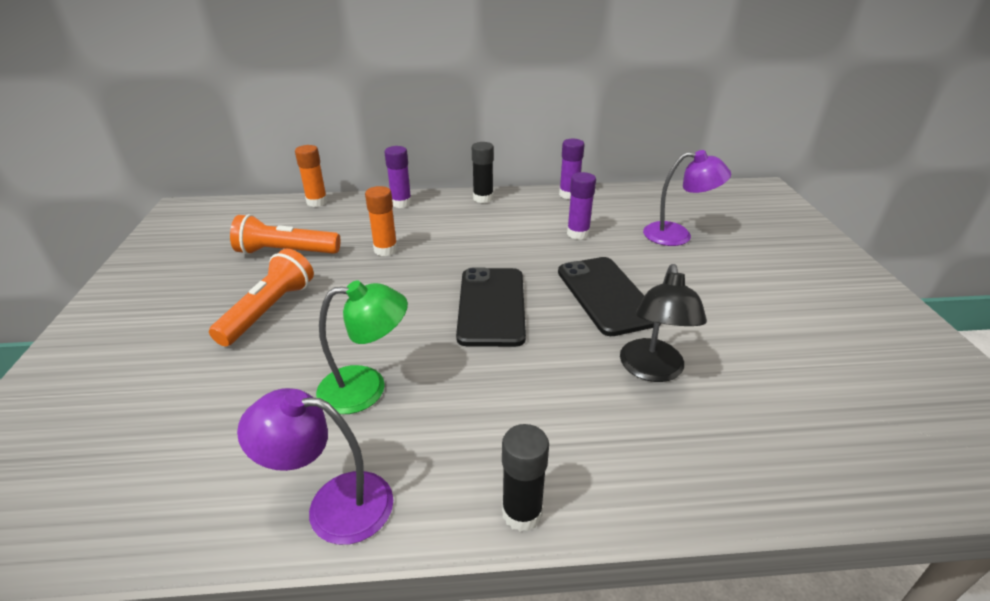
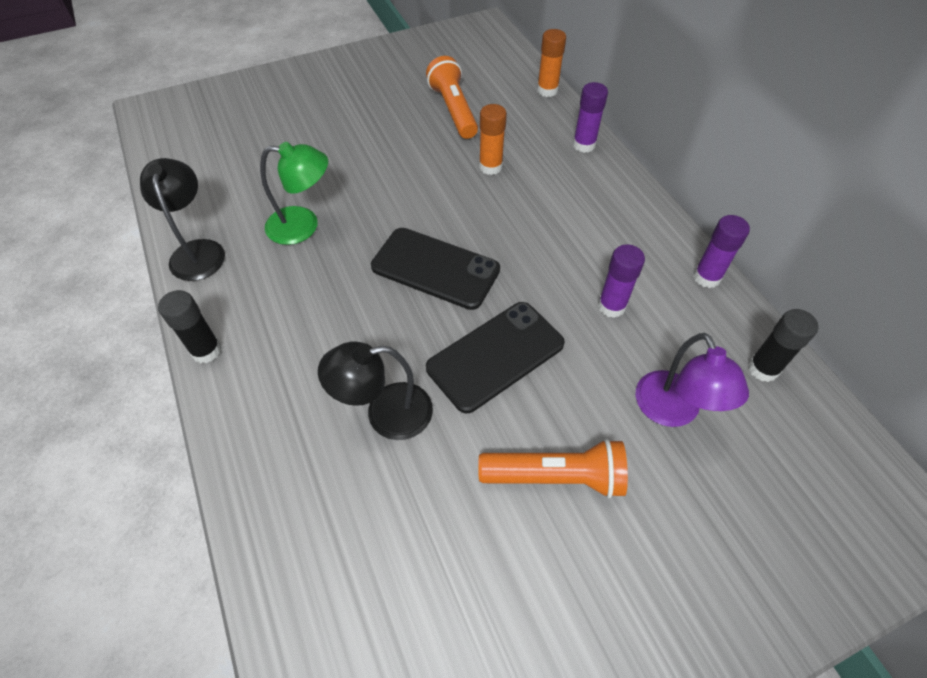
camera: 70 degrees right, 20 degrees up
orange flashlight [209,249,314,346] -> orange flashlight moved to [478,439,628,498]
purple lamp [237,388,393,545] -> black lamp [140,158,225,281]
green lamp [316,280,408,414] -> green lamp turned 60 degrees counterclockwise [260,142,328,245]
black phone [456,268,526,347] -> black phone turned 45 degrees clockwise [371,228,500,310]
black glue stick [472,142,494,203] -> black glue stick moved to [748,309,819,382]

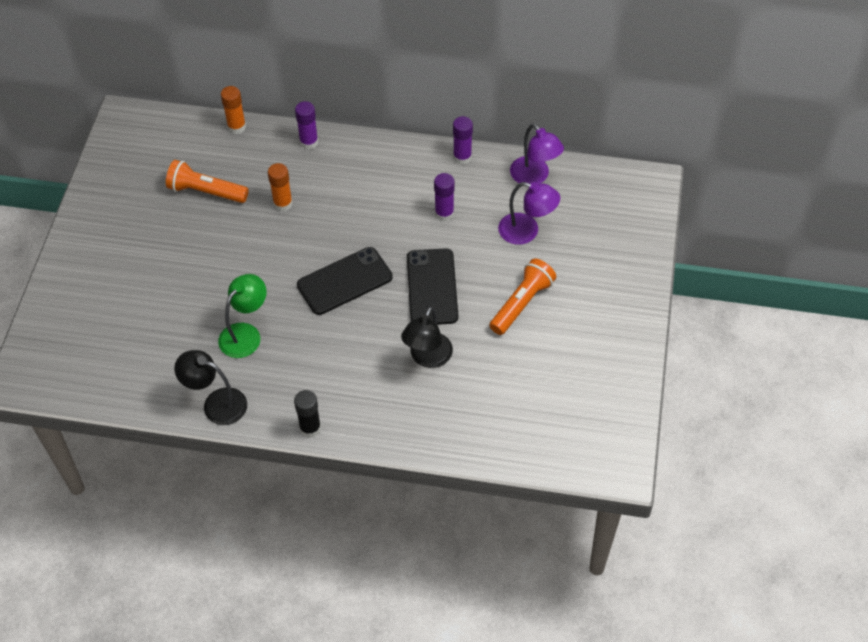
camera: 55 degrees left, 0 degrees up
black glue stick [748,309,819,382] -> purple lamp [510,124,564,184]

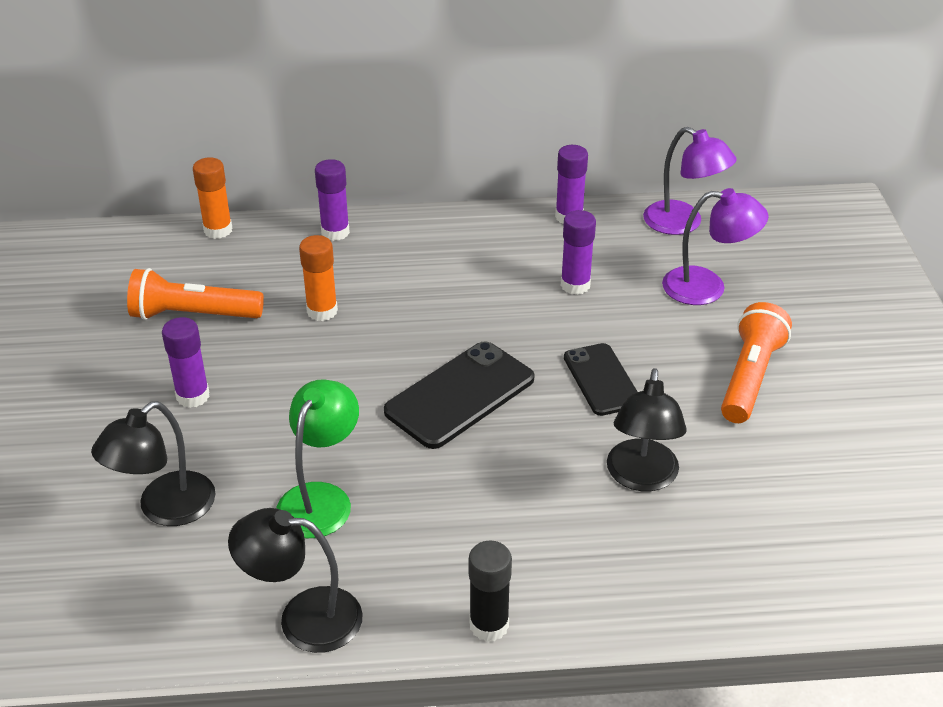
camera: 15 degrees left, 15 degrees down
black phone [407,248,458,325] -> black phone [564,343,638,416], size x0.66
none -> black lamp [91,401,216,526]
none -> purple glue stick [162,317,210,408]

